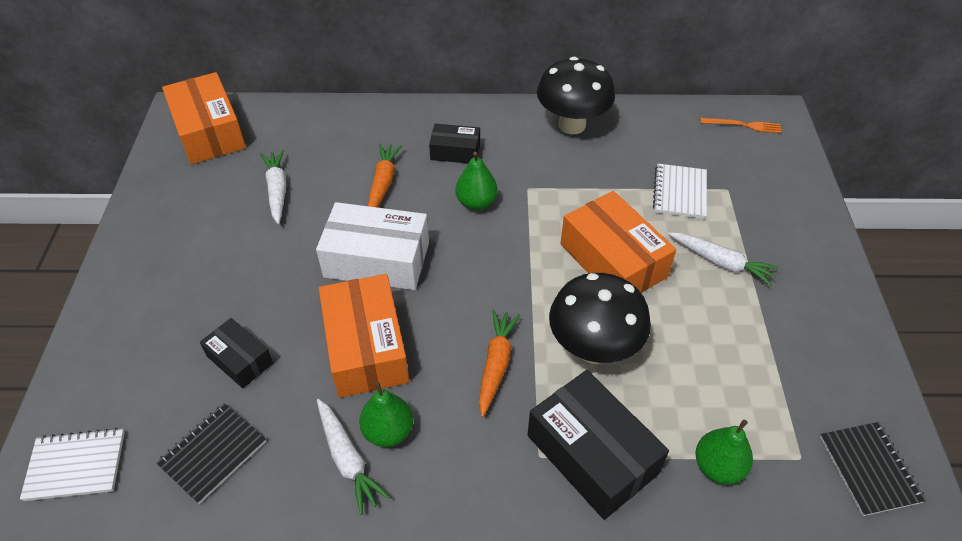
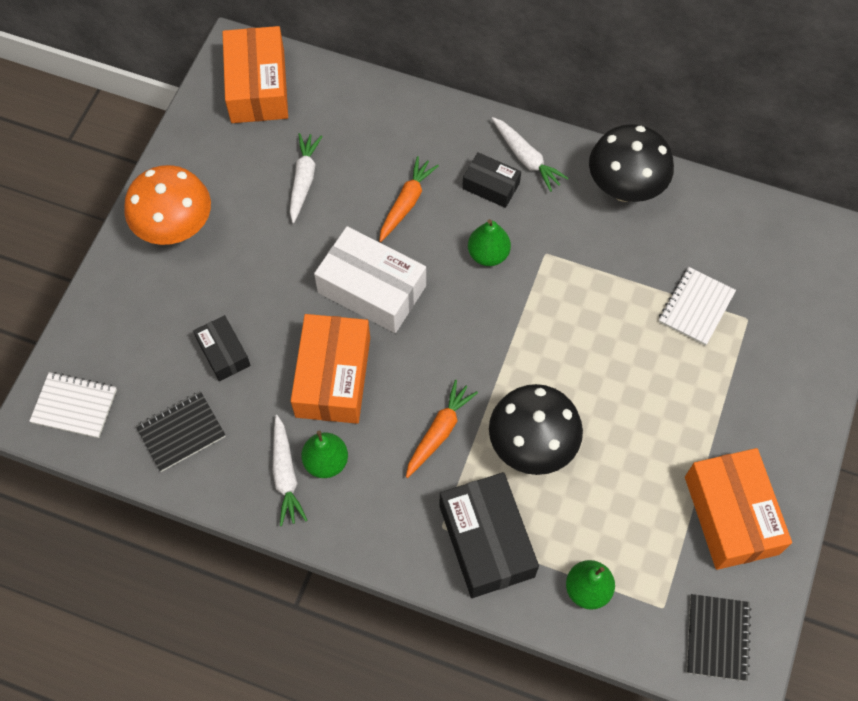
camera: 20 degrees right, 15 degrees up
orange box [560,191,676,293] -> orange box moved to [685,448,792,570]
white carrot [668,232,780,286] -> white carrot moved to [492,117,569,192]
orange fork [700,118,781,133] -> none
none -> orange mushroom [124,165,211,245]

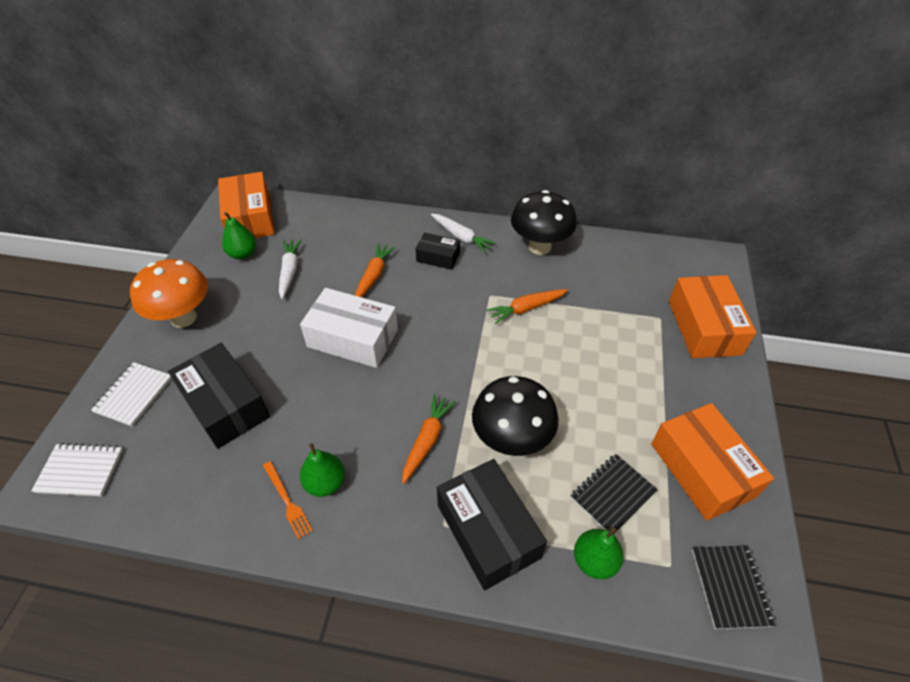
camera: 10 degrees left, 15 degrees down
black notebook [136,391,226,472] -> black notebook moved to [571,454,658,534]
black box [193,315,251,381] -> black box [168,343,270,449], size x1.80
white carrot [273,415,307,526] -> orange fork [263,461,313,539]
orange box [291,314,370,424] -> orange box moved to [669,275,757,358]
green pear [468,219,511,266] -> green pear moved to [222,212,256,260]
white notebook [659,267,736,346] -> white notebook moved to [91,362,172,426]
none -> orange carrot [486,289,568,324]

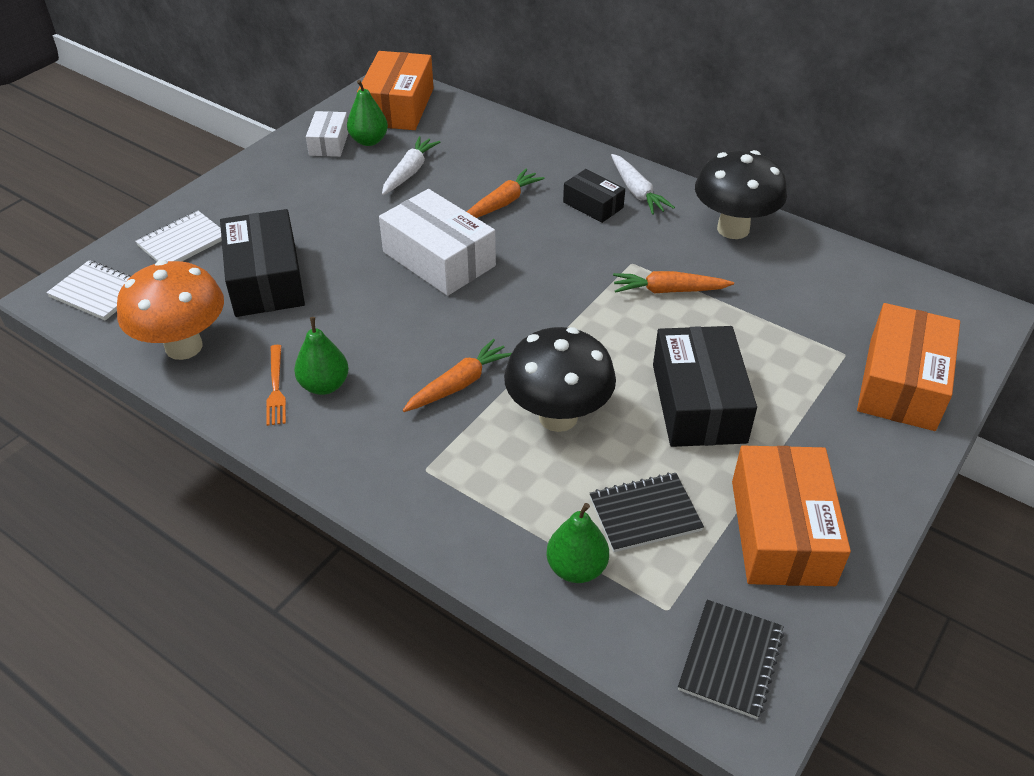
camera: 25 degrees right, 5 degrees down
orange mushroom [130,259,208,328] -> orange mushroom moved to [117,260,224,360]
black box [437,459,547,590] -> black box moved to [653,326,757,447]
none -> white box [306,111,348,157]

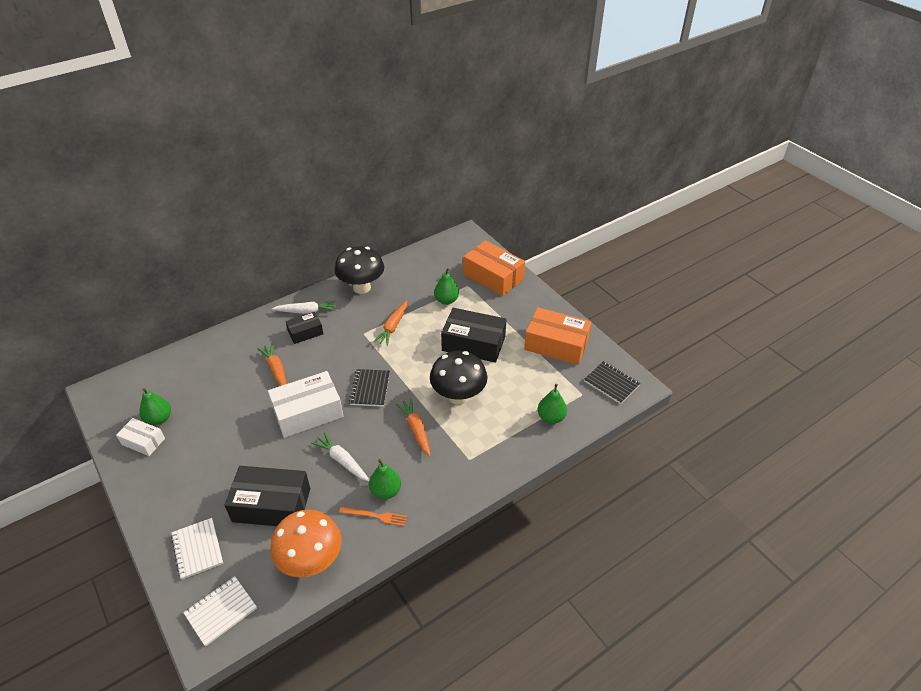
camera: 70 degrees left, 0 degrees up
orange box [357,51,433,130] -> none
white carrot [382,136,440,195] -> white carrot moved to [311,432,369,481]
black notebook [590,472,704,552] -> black notebook moved to [349,369,390,407]
none -> green pear [434,268,459,305]

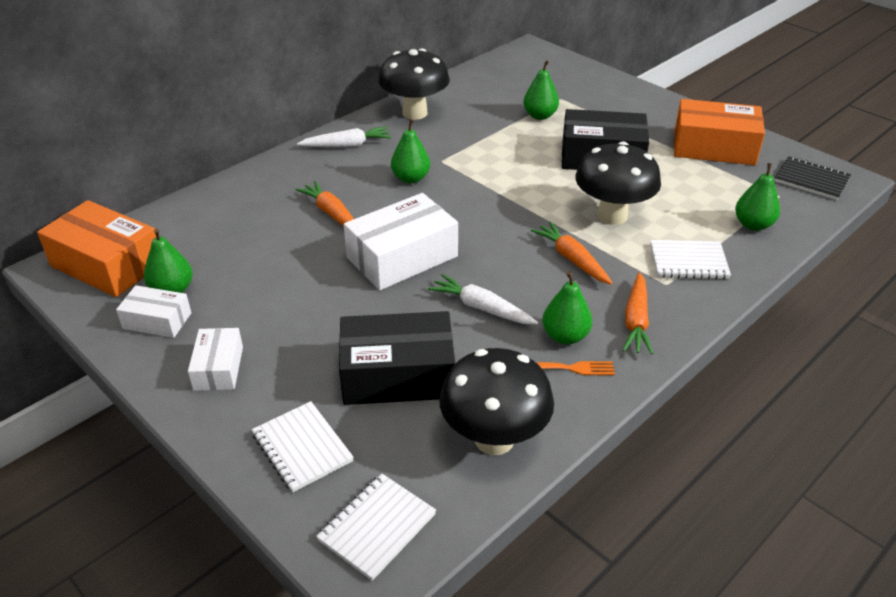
camera: 10 degrees left, 5 degrees down
orange mushroom [270,510,341,578] -> black mushroom [439,348,554,455]
black box [285,312,323,344] -> none
black notebook [349,369,390,407] -> none
orange carrot [373,301,407,346] -> orange carrot moved to [623,272,653,355]
orange box [463,240,525,296] -> orange box moved to [37,200,156,297]
none -> white box [188,328,243,391]
none -> green pear [391,119,430,184]
none -> white notebook [650,240,731,279]

